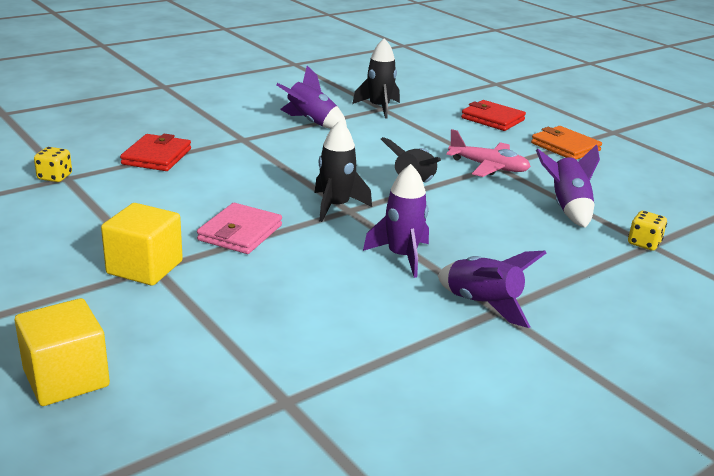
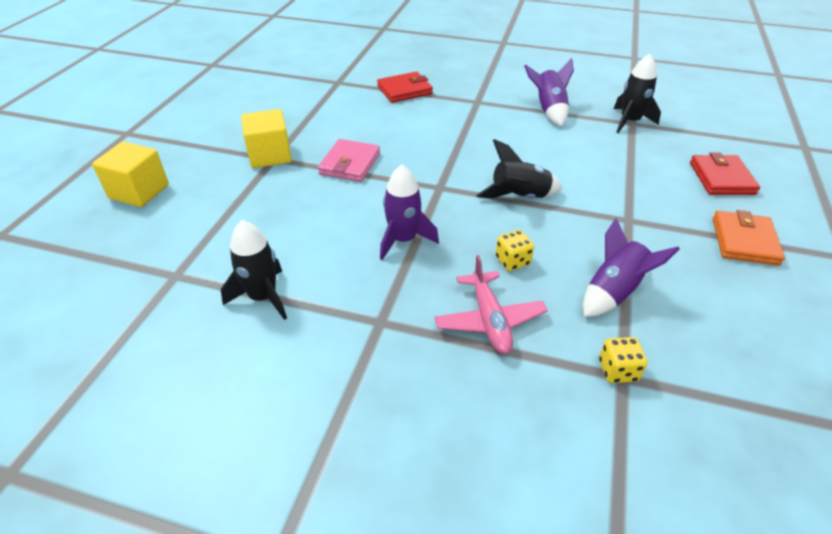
camera: 55 degrees right, 15 degrees up
yellow dice [34,147,72,182] -> yellow dice moved to [495,230,534,271]
pink wallet [197,203,282,254] -> pink wallet turned 60 degrees counterclockwise [318,139,380,182]
black rocket [314,120,372,222] -> black rocket moved to [221,220,287,320]
purple rocket [438,250,546,328] -> none
pink plane [446,129,531,177] -> pink plane moved to [434,255,548,354]

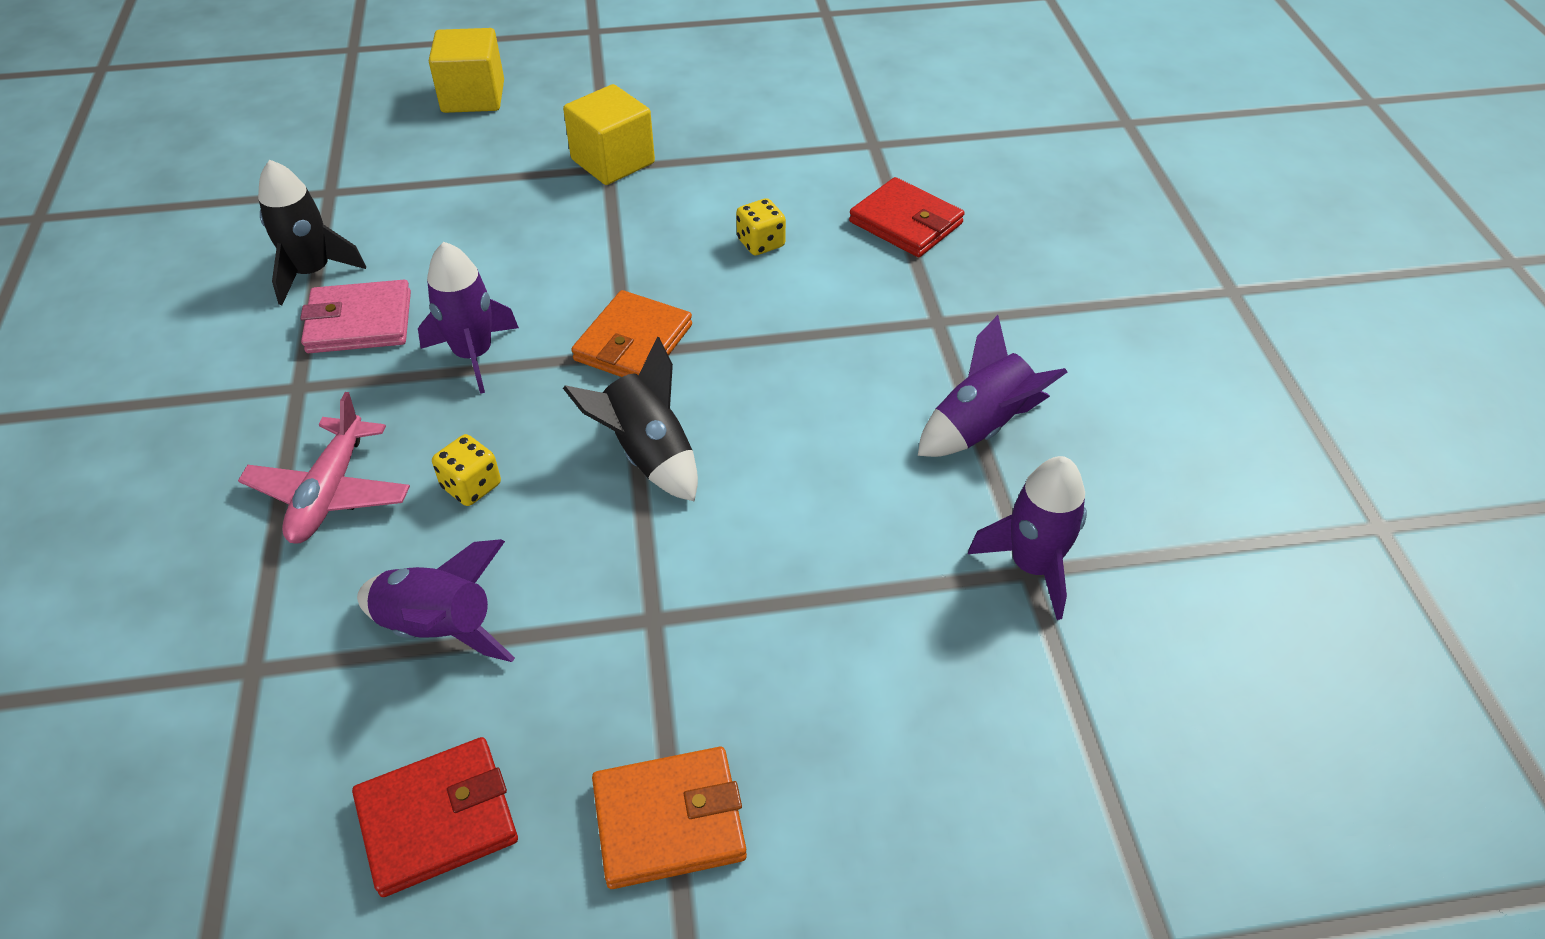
camera: 65 degrees right, 5 degrees up
pink wallet [318,139,380,182] -> pink wallet moved to [300,280,411,353]
pink plane [434,255,548,354] -> pink plane turned 45 degrees counterclockwise [238,392,410,544]
yellow dice [599,337,647,383] -> yellow dice moved to [736,198,786,255]
black rocket [614,54,661,133] -> purple rocket [968,456,1087,620]
red wallet [690,152,760,195] -> red wallet moved to [352,737,518,897]
none -> orange wallet [571,290,692,377]

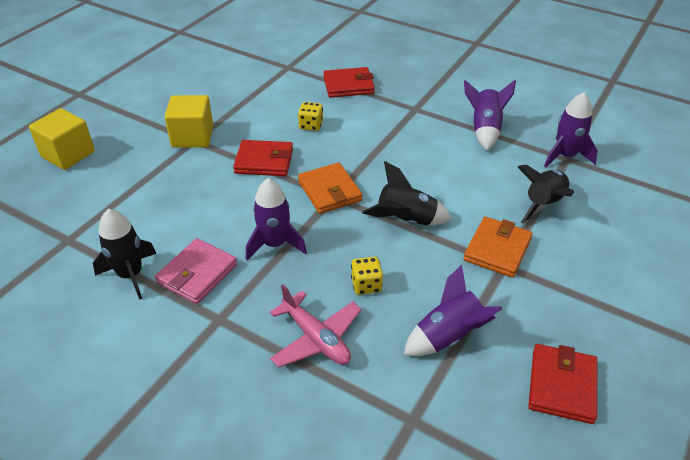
camera: 50 degrees left, 5 degrees down
orange wallet [592,747,747,889] -> orange wallet moved to [463,217,533,278]
none -> red wallet [233,140,293,176]
none -> black rocket [518,164,574,224]

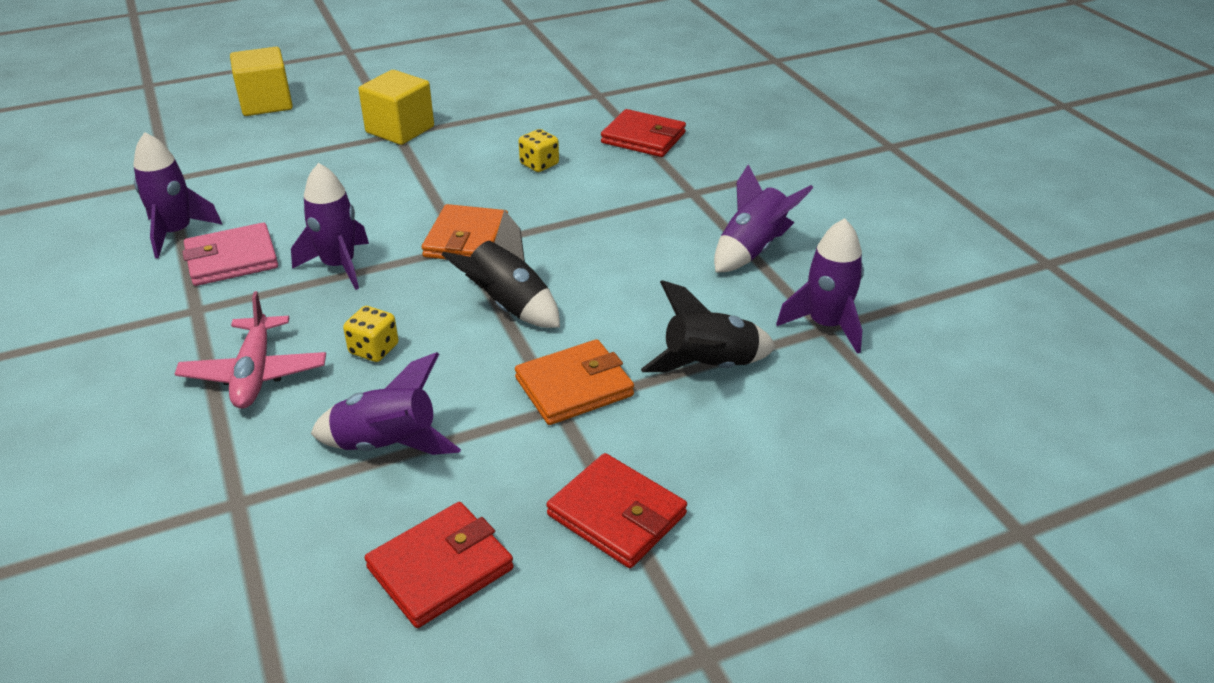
camera: 35 degrees right, 5 degrees down
black rocket [93,209,156,300] -> purple rocket [133,132,222,258]
red wallet [233,140,293,176] -> red wallet moved to [546,453,687,568]

